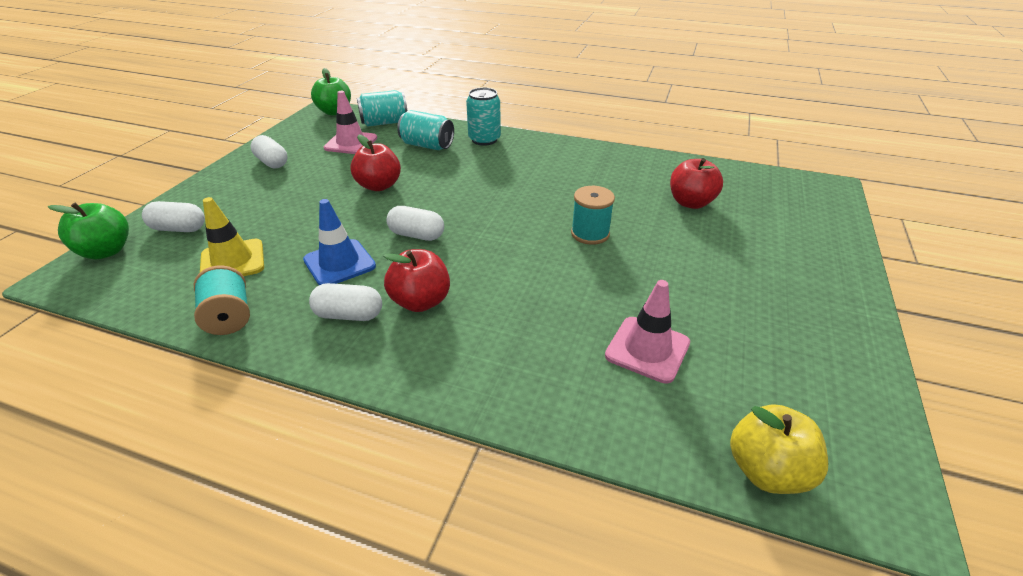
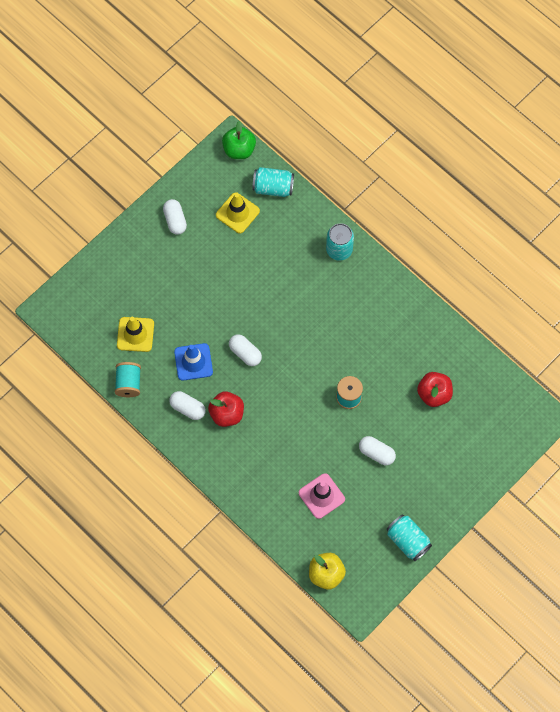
camera: 25 degrees right, 30 degrees up
green apple [48,202,129,259] -> none
white capsule [142,201,205,232] -> white capsule moved to [359,436,396,465]
pink traffic cone [324,91,377,154] -> yellow traffic cone [216,192,260,233]
red apple [350,134,401,191] -> none
turquoise can [397,110,454,150] -> turquoise can moved to [386,514,432,561]

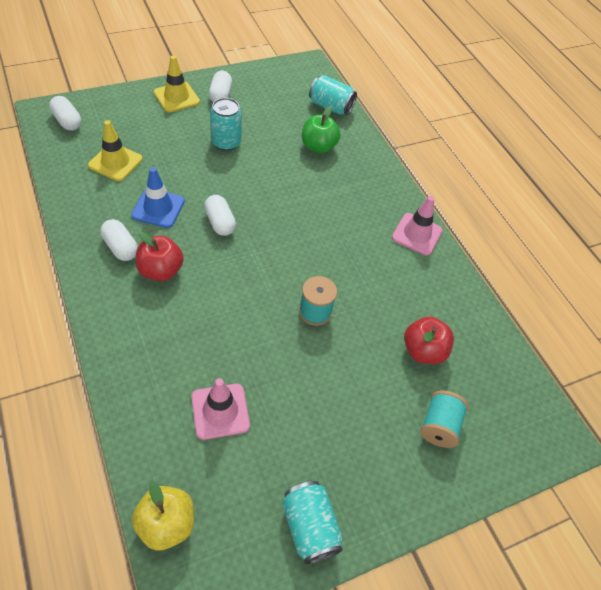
camera: 15 degrees right, 15 degrees down
turquoise spool [115,362,141,397] -> turquoise spool moved to [420,390,468,448]
yellow traffic cone [216,192,260,233] -> yellow traffic cone moved to [154,56,200,112]
green apple [222,121,256,159] -> green apple moved to [302,106,341,154]
turquoise can [326,223,354,261] -> turquoise can moved to [210,98,242,151]
white capsule [359,436,396,465] -> white capsule moved to [49,96,81,131]
none -> pink traffic cone [392,196,443,256]

